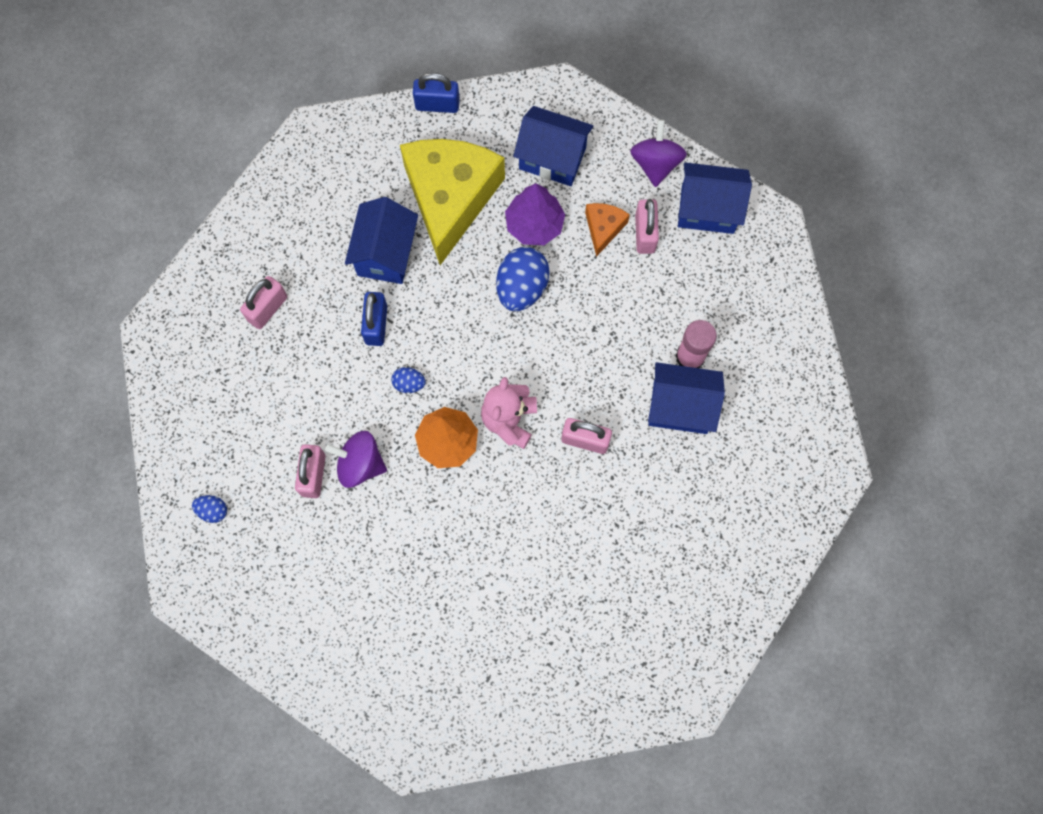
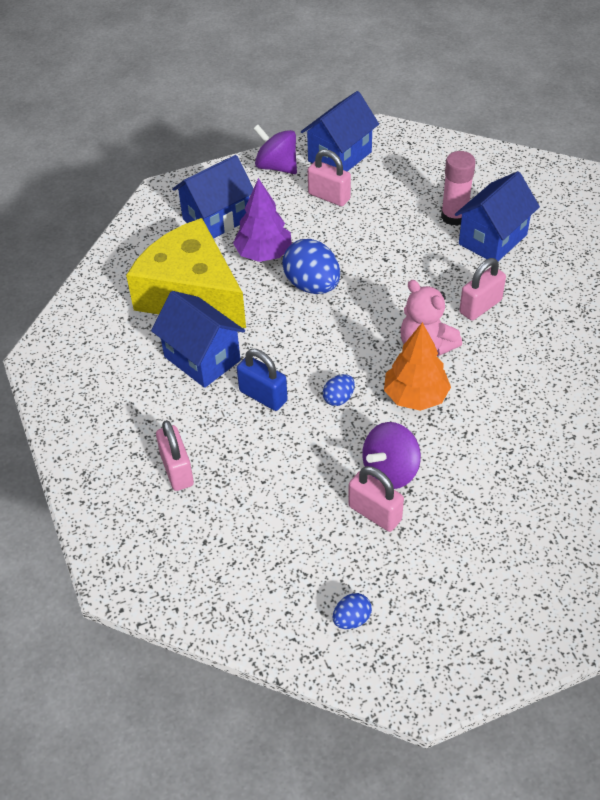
camera: 55 degrees left, 25 degrees down
blue padlock [413,73,460,113] -> none
orange cheese [585,203,630,257] -> none

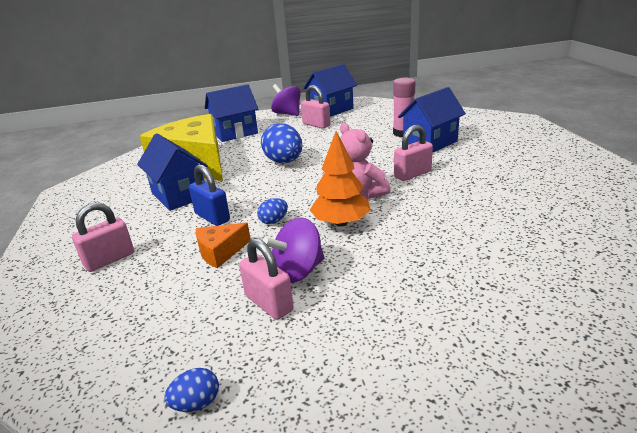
camera: 10 degrees right, 20 degrees down
pink padlock [156,420,194,491] -> pink padlock turned 60 degrees clockwise [72,202,134,272]
purple tree [233,178,292,262] -> none
none -> orange cheese [196,223,251,268]

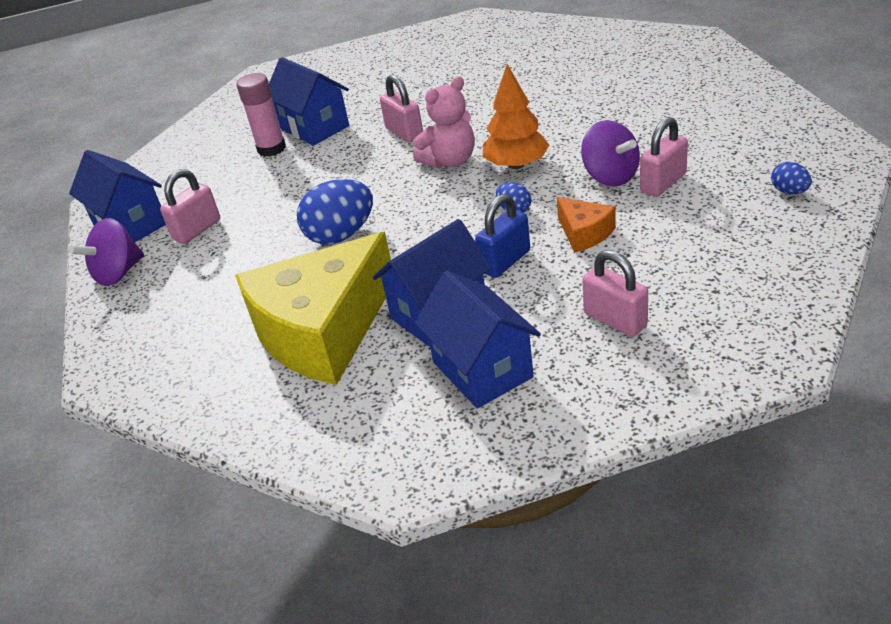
camera: 90 degrees left, 10 degrees up
blue house [205,84,258,142] -> blue house moved to [414,271,541,409]

